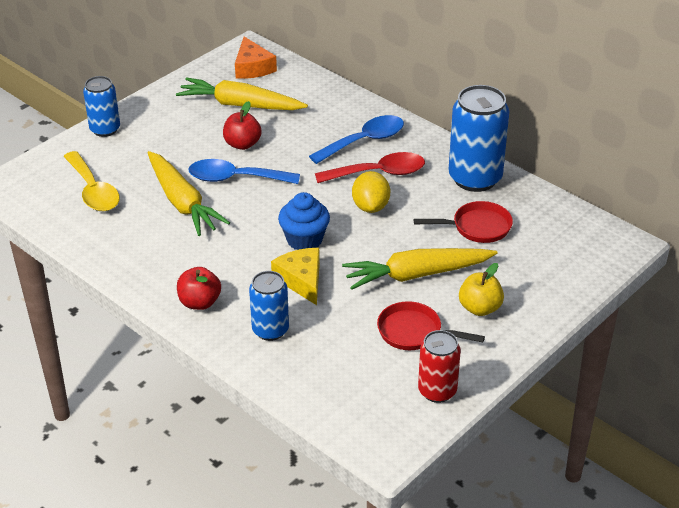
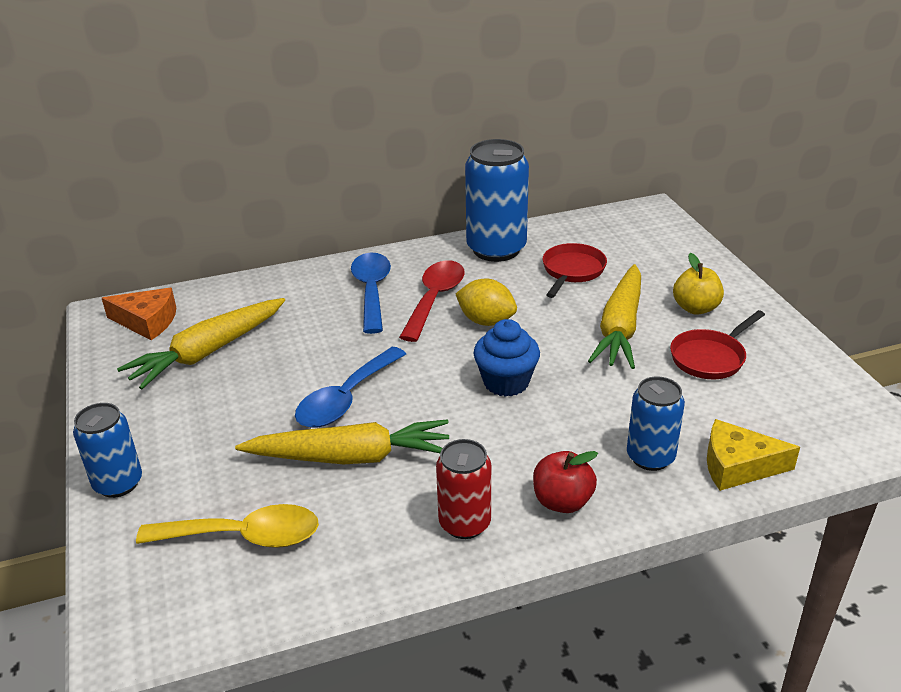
camera: 60 degrees left, 5 degrees down
red apple [223,101,261,150] -> none
yellow cheese [271,248,320,305] -> yellow cheese moved to [707,419,800,491]
red can [418,330,461,403] -> red can moved to [436,439,491,539]

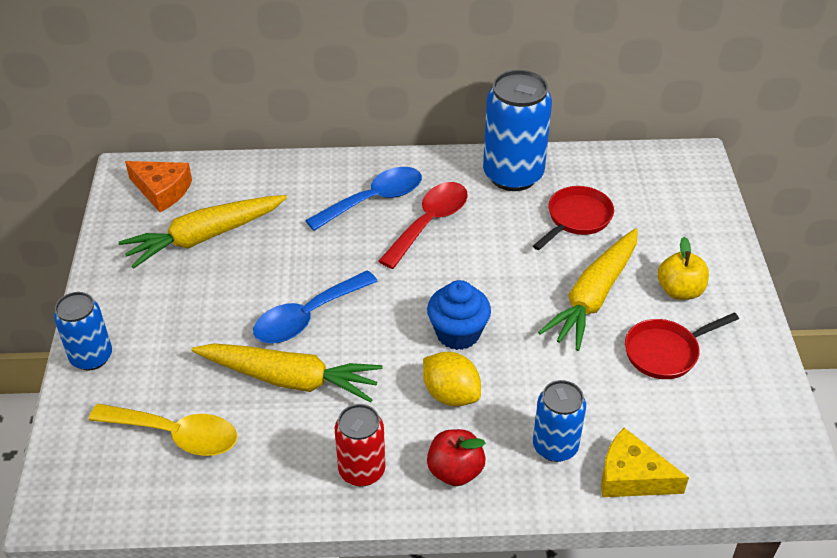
camera: 15 degrees right, 10 degrees up
blue spoon [351,253,391,334] -> blue spoon turned 45 degrees clockwise [305,167,422,231]
yellow lemon [456,279,517,326] -> yellow lemon moved to [423,352,481,406]

